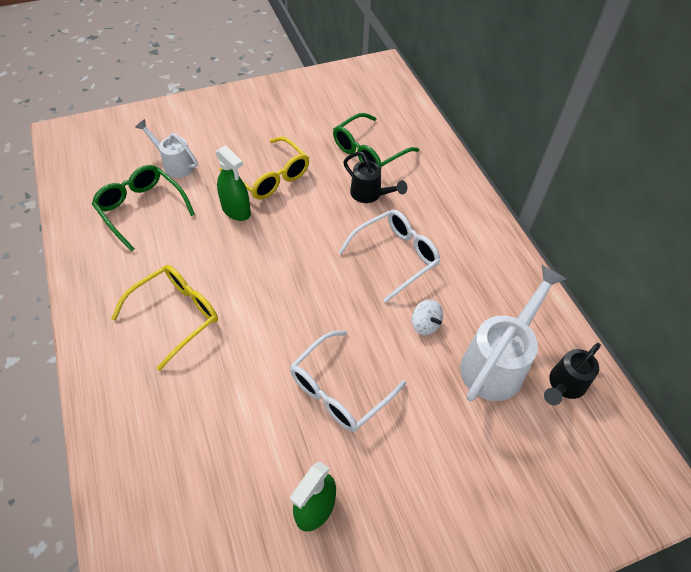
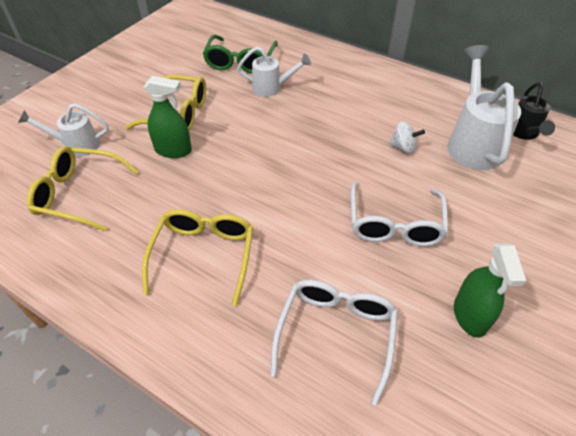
camera: 35 degrees left, 5 degrees down
green glasses [92,165,195,252] -> yellow glasses [27,146,139,231]
white glasses [338,210,440,303] -> white glasses moved to [271,280,398,406]
black watering can [344,152,407,203] -> white watering can [237,47,311,97]

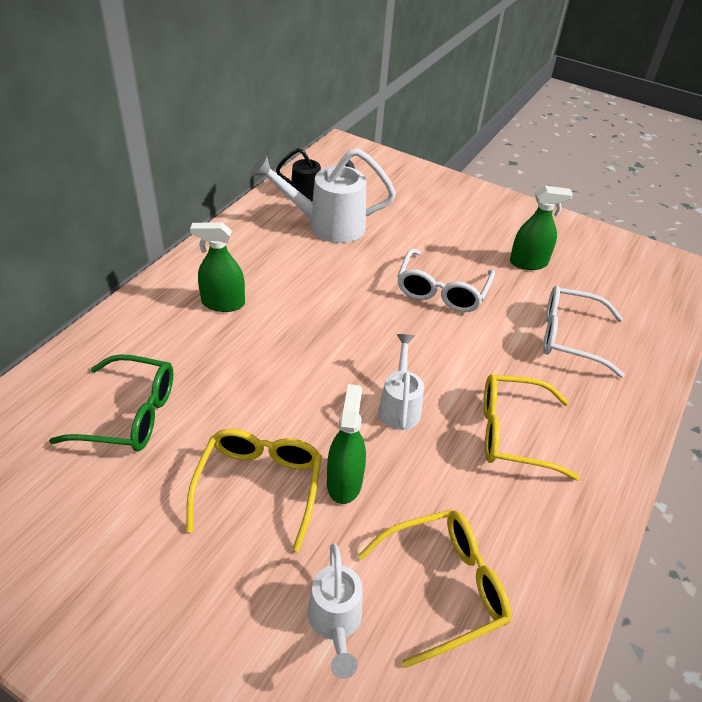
camera: 95 degrees left, 5 degrees down
yellow glasses [27,146,139,231] -> yellow glasses turned 120 degrees counterclockwise [358,510,511,668]
white watering can [237,47,311,97] -> white watering can moved to [378,334,424,430]
white glasses [351,182,448,247] -> white glasses turned 105 degrees clockwise [397,249,495,312]
white spinning top [389,121,425,154] -> none
none -> green spray bottle [190,222,245,312]

